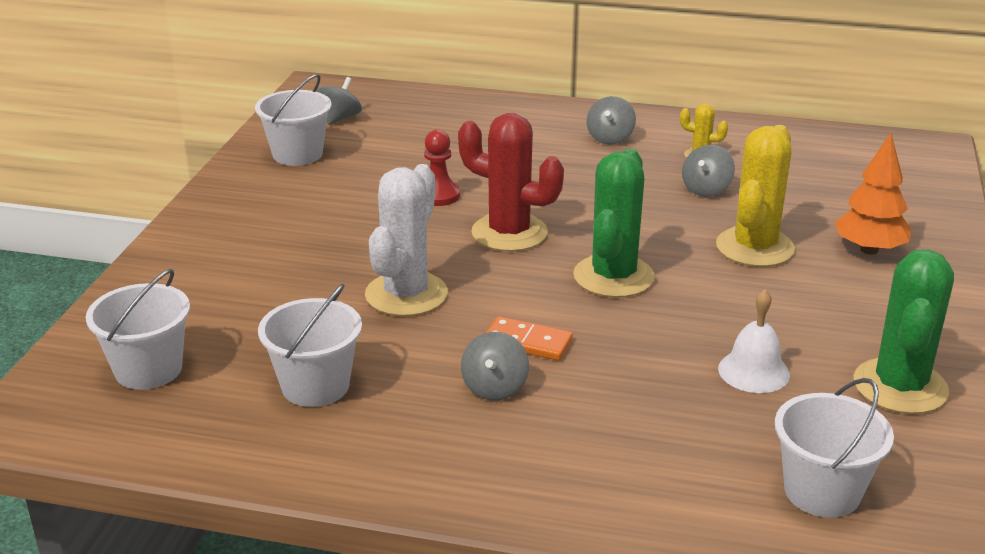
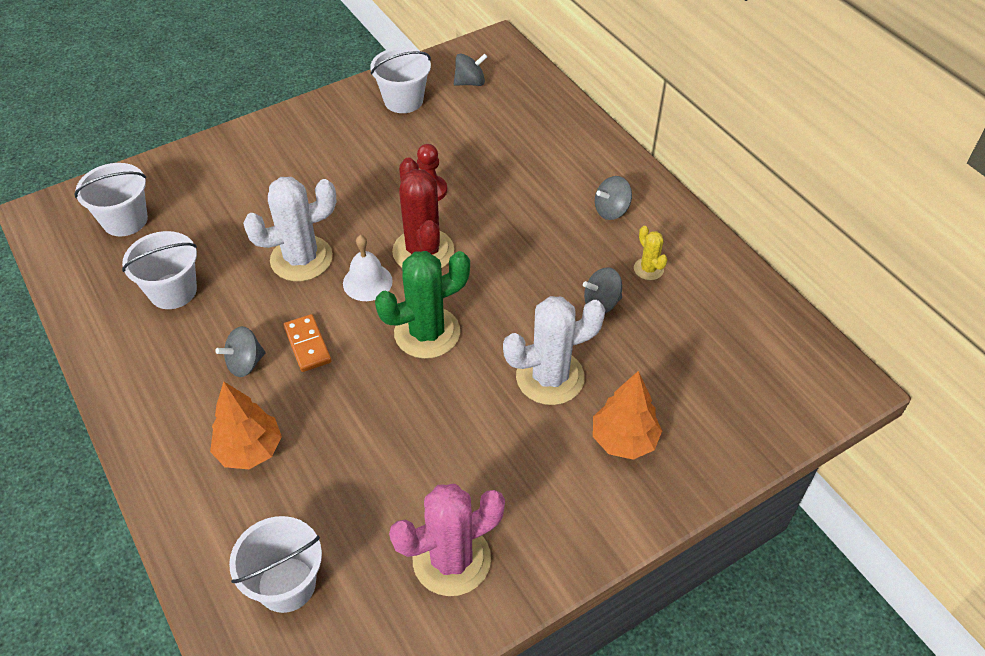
camera: 45 degrees right, 20 degrees up
yellow cactus [716,125,795,267] -> white cactus [503,296,605,405]
white bell [718,289,790,393] -> white bell moved to [343,235,393,301]
green cactus [854,249,954,414] -> pink cactus [389,484,505,596]
none -> orange tree [210,381,282,469]

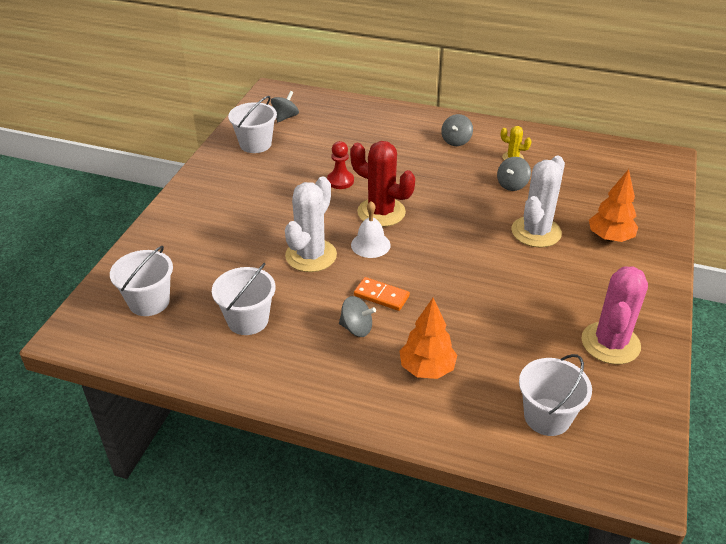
camera: 40 degrees left, 10 degrees down
grey spinning top [215,326,266,377] -> grey spinning top turned 90 degrees counterclockwise [339,296,376,337]
green cactus [375,251,470,359] -> none

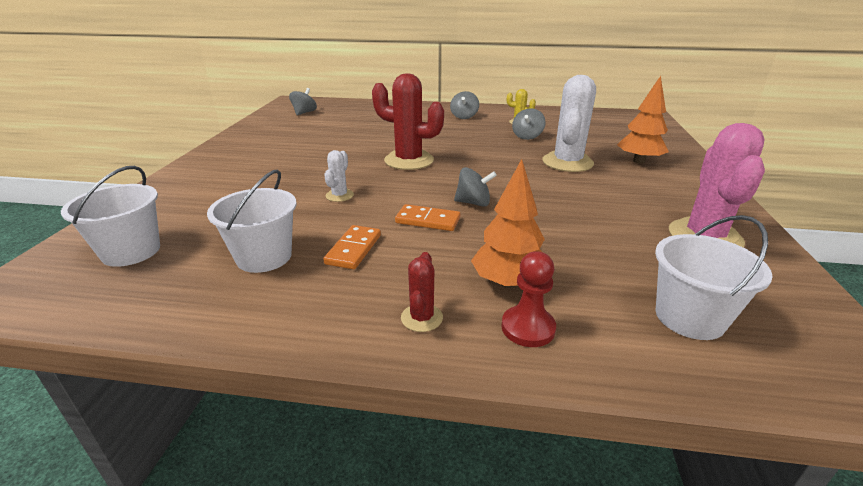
camera: 10 degrees left, 10 degrees down
white bucket [228,96,277,153] -> none
white cactus [285,177,337,272] -> white cactus [324,150,354,202], size x0.48
red pawn [327,141,354,189] -> red pawn moved to [501,251,556,347]
grey spinning top [339,296,376,337] -> grey spinning top moved to [454,167,497,207]
white bell [351,201,391,258] -> none
none -> orange domino [323,225,381,269]
none -> red cactus [401,252,443,332]

